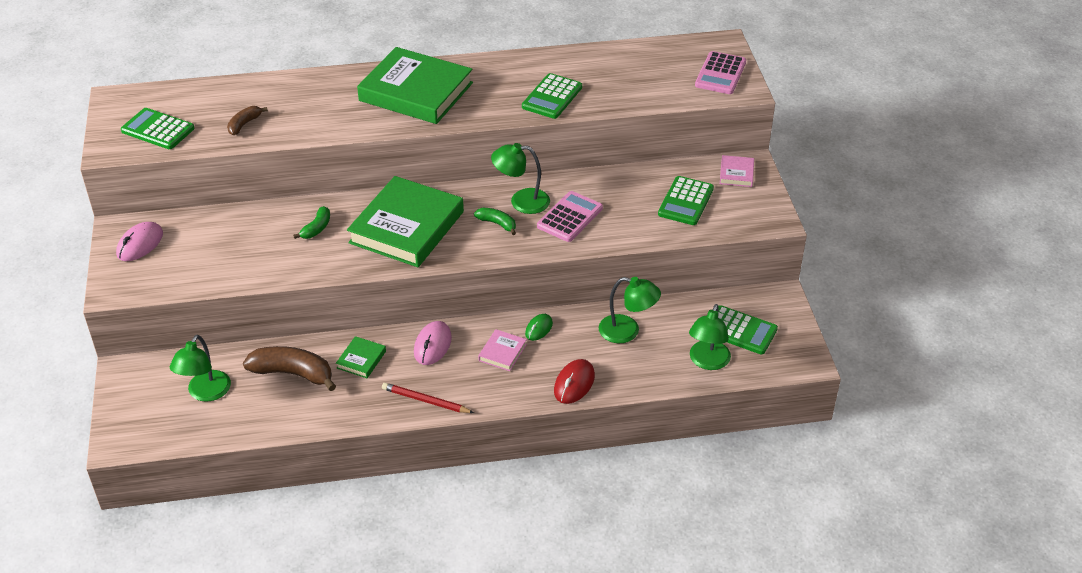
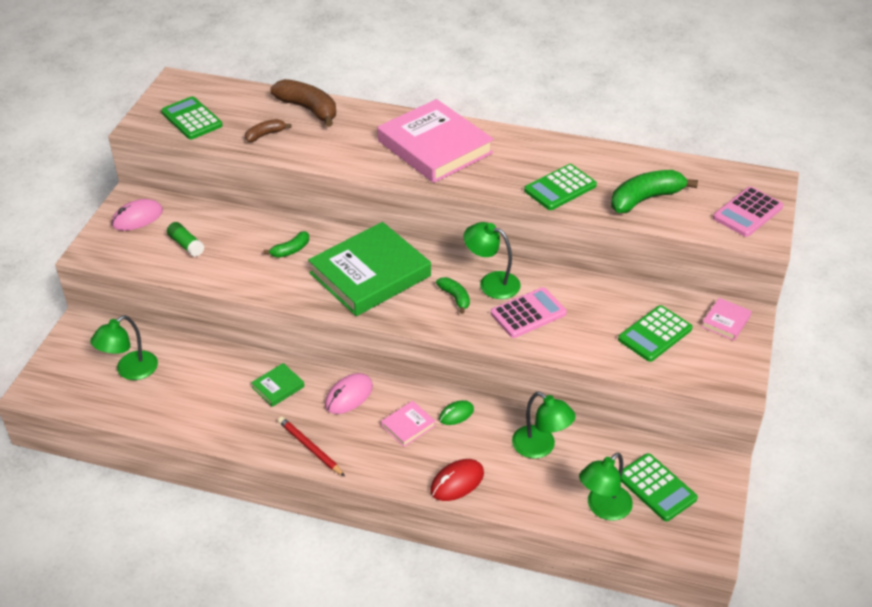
camera: 25 degrees right, 0 degrees up
brown banana [243,346,336,391] -> brown banana moved to [270,79,336,127]
green book [357,47,473,124] -> pink book [377,99,494,183]
none -> green glue stick [167,222,204,257]
none -> green banana [611,170,698,213]

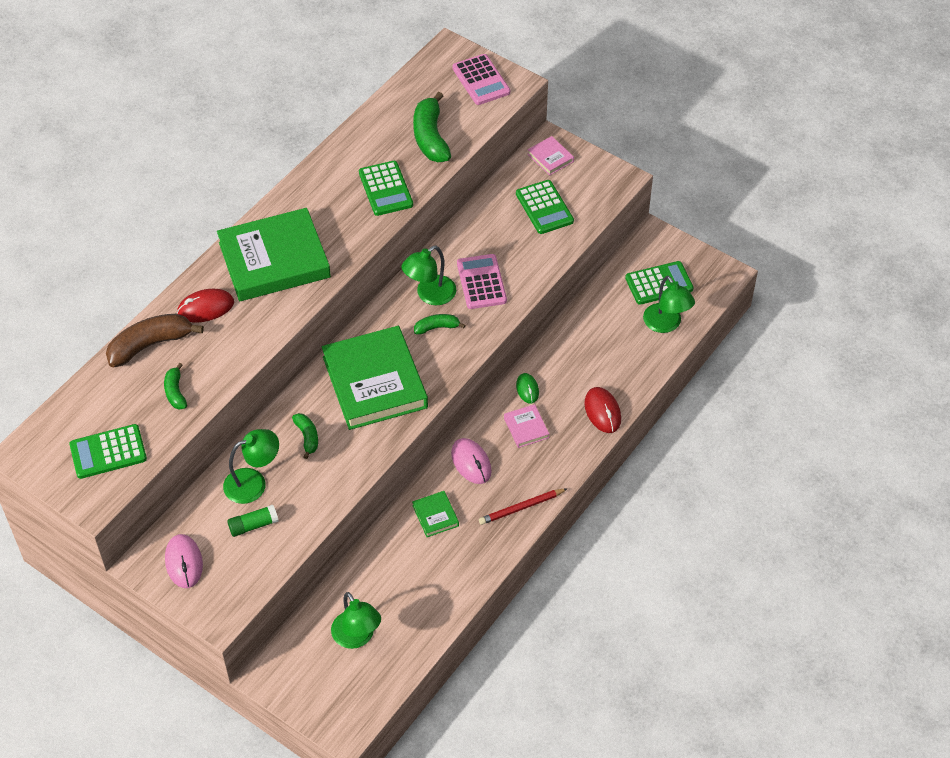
camera: 70 degrees left, 10 degrees up
brown banana [245,119,292,142] -> green banana [164,363,187,410]
pink book [377,99,494,183] -> green book [217,208,331,301]
green lamp [512,392,576,459] -> green lamp moved to [223,429,279,504]
none -> red mouse [177,289,234,323]

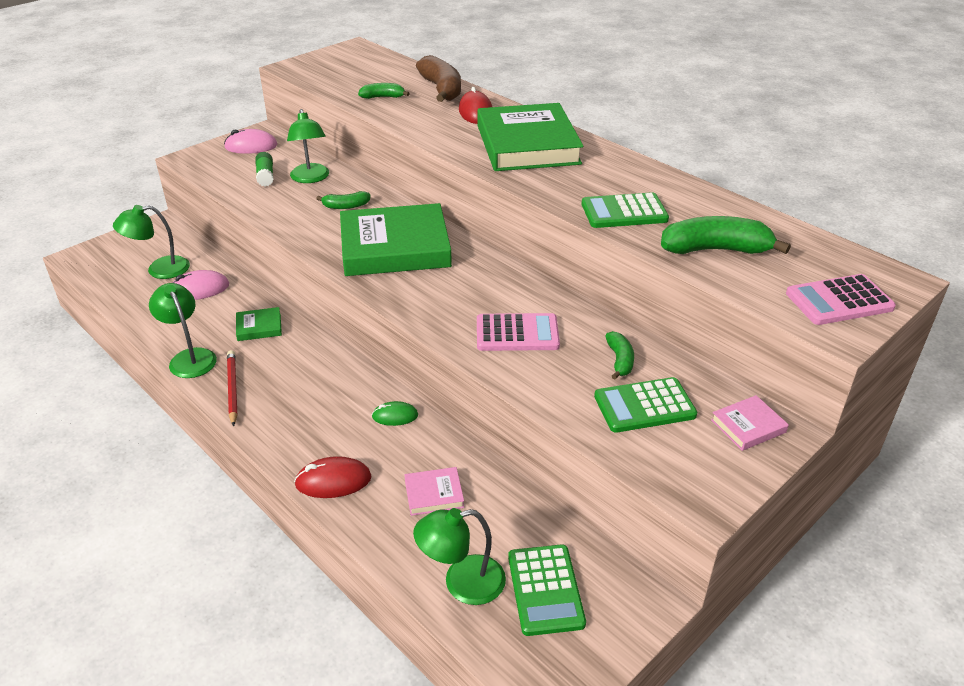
camera: 100 degrees right, 15 degrees down
green calculator [69,424,147,479] -> none
green lamp [401,245,456,305] -> green lamp moved to [149,283,217,378]
green banana [414,314,465,335] -> green banana moved to [605,331,634,379]
pink mouse [451,438,491,484] -> pink mouse moved to [172,270,229,300]
pink book [504,404,549,448] -> pink book moved to [405,467,464,516]

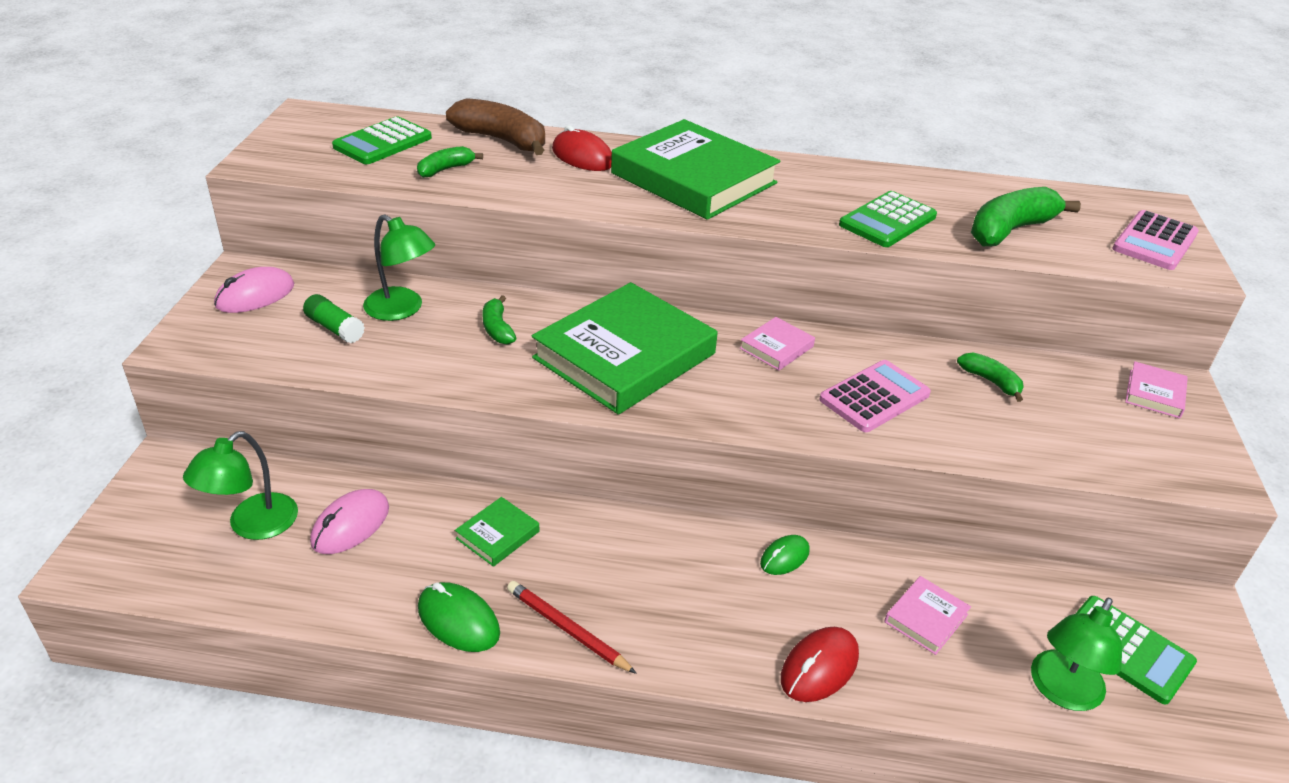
camera: 40 degrees left, 0 degrees up
green lamp [149,283,217,378] -> green mouse [418,582,500,652]
green banana [316,191,371,209] -> green banana turned 120 degrees clockwise [482,295,516,345]
green calculator [594,377,697,433] -> green calculator moved to [332,116,432,164]
none -> pink book [740,317,815,370]

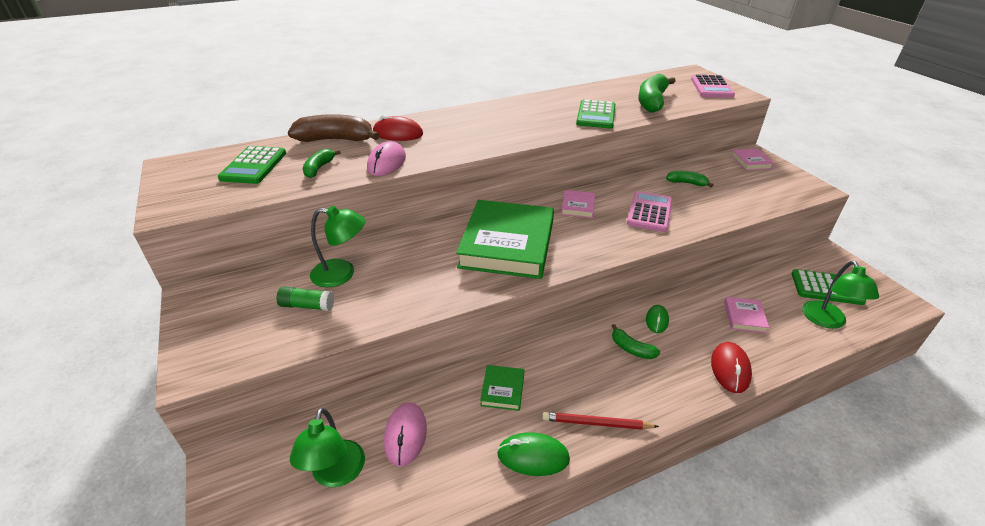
camera: 30 degrees left, 0 degrees up
pink mouse [214,267,294,313] -> pink mouse moved to [367,141,406,176]
green banana [482,295,516,345] -> green banana moved to [612,324,660,359]
green book [611,119,780,220] -> none

